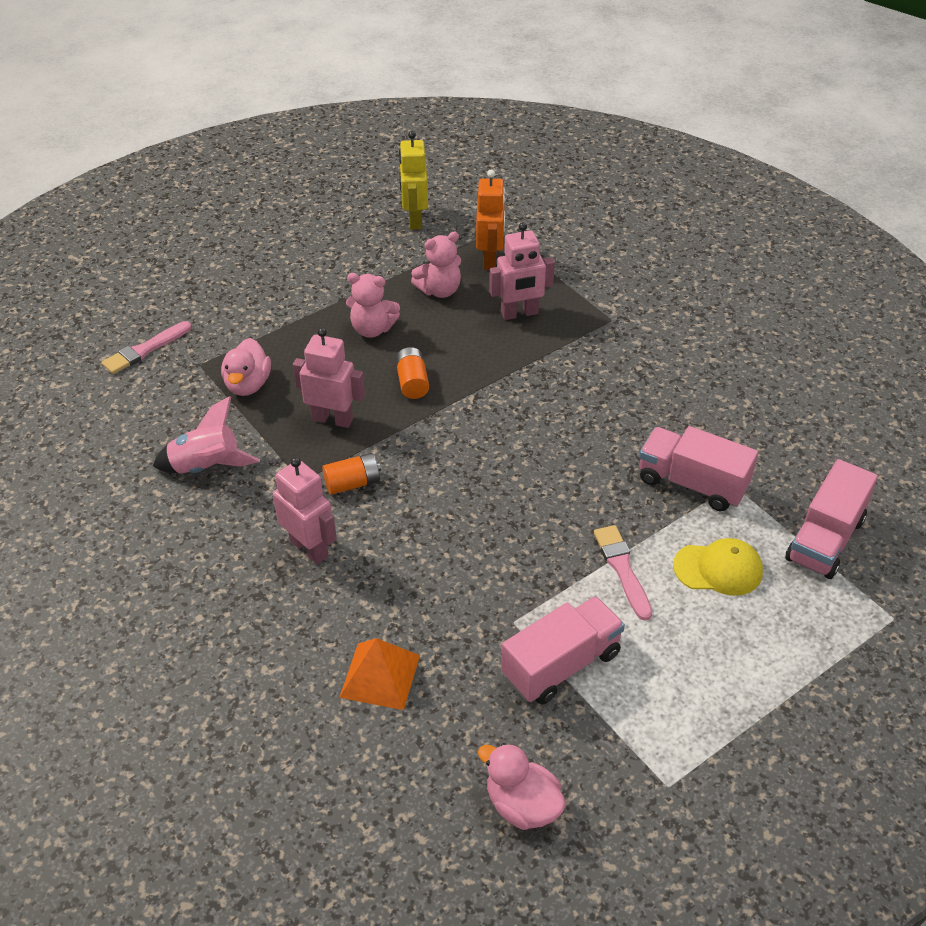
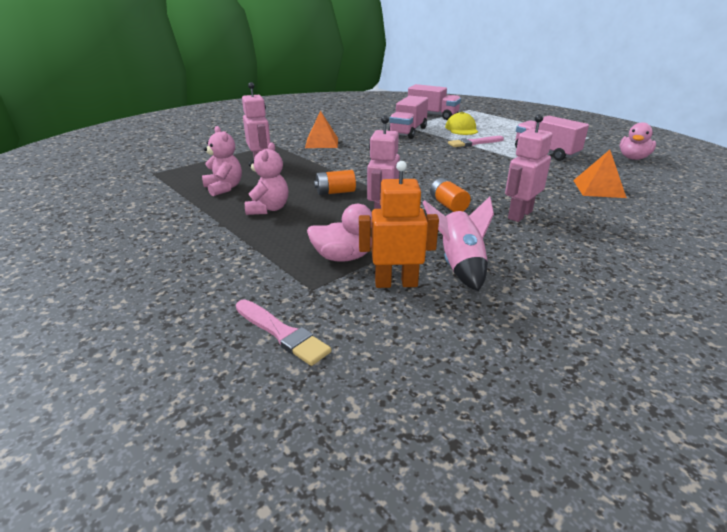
camera: 95 degrees left, 15 degrees down
yellow robot [399,131,428,230] -> none
orange robot [476,170,505,270] -> orange robot moved to [359,161,439,288]
none -> orange pyramid [305,110,338,148]

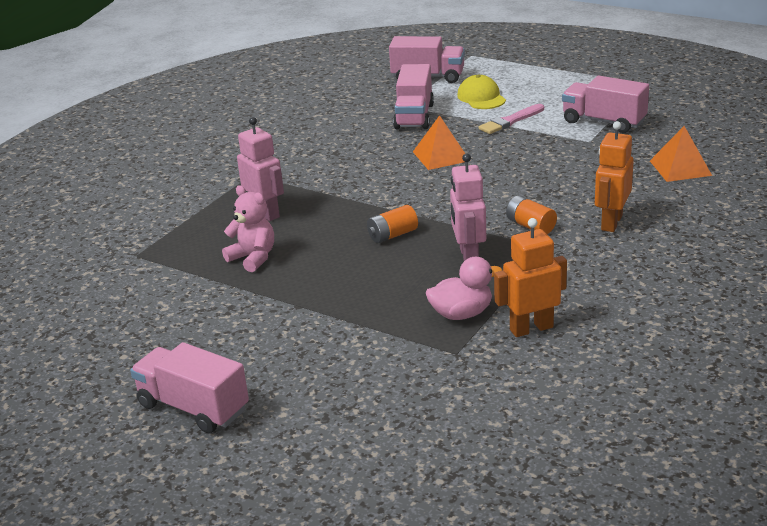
camera: 15 degrees left, 0 degrees up
pink brush [236,299,332,366] -> none
pink teddy bear [245,142,288,215] -> none
orange pyramid [305,110,338,148] -> orange pyramid moved to [413,115,465,170]
pink rocket [423,196,494,291] -> none
pink robot [505,114,552,222] -> orange robot [595,121,634,232]
pink duck [620,122,656,160] -> none
none -> pink truck [130,342,249,433]

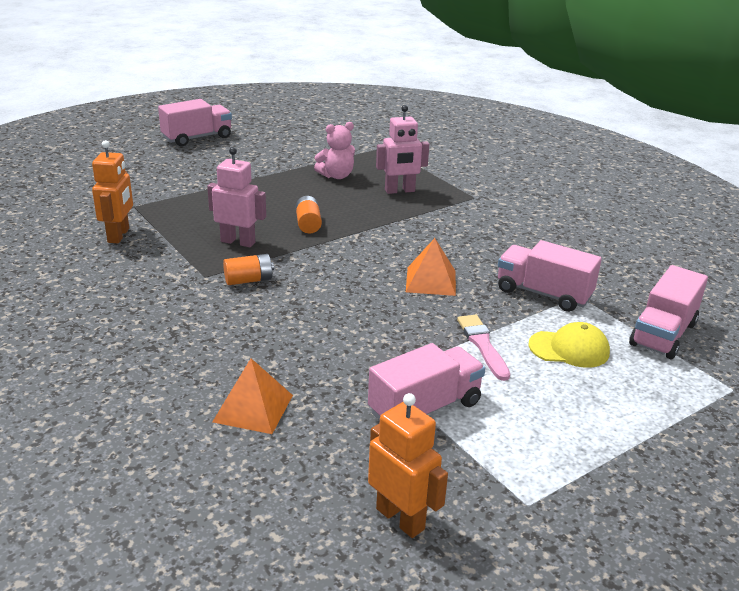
camera: 110 degrees right, 0 degrees up
pink duck [426,257,502,320] -> none
orange robot [595,121,634,232] -> orange robot moved to [368,393,448,538]

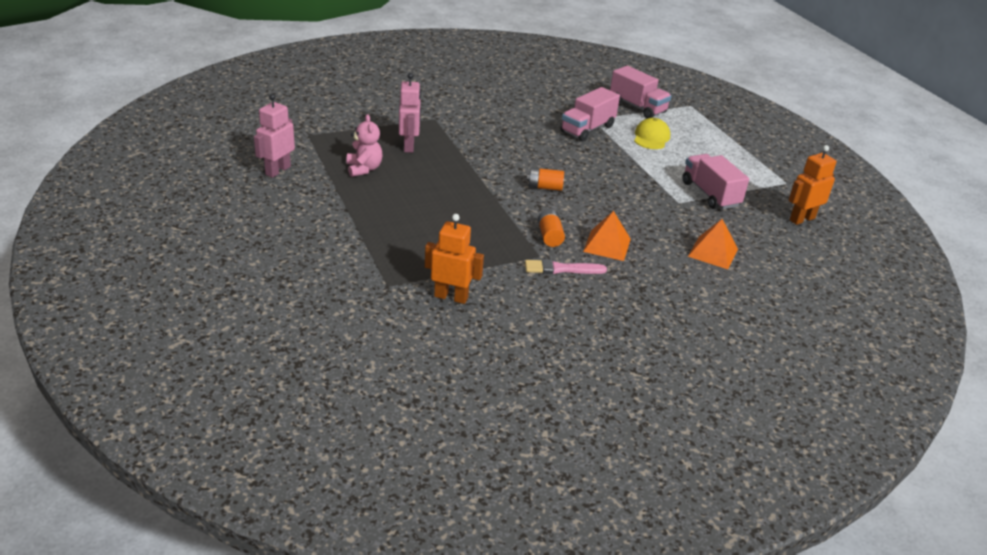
camera: 80 degrees left, 5 degrees up
pink truck [158,99,232,146] -> none
pink robot [207,147,266,247] -> pink robot moved to [254,94,295,178]
orange battery [296,196,322,233] -> orange battery moved to [527,168,564,191]
orange pyramid [406,238,456,296] -> orange pyramid moved to [583,211,631,261]
pink brush [457,315,510,381] -> pink brush moved to [525,259,607,274]

